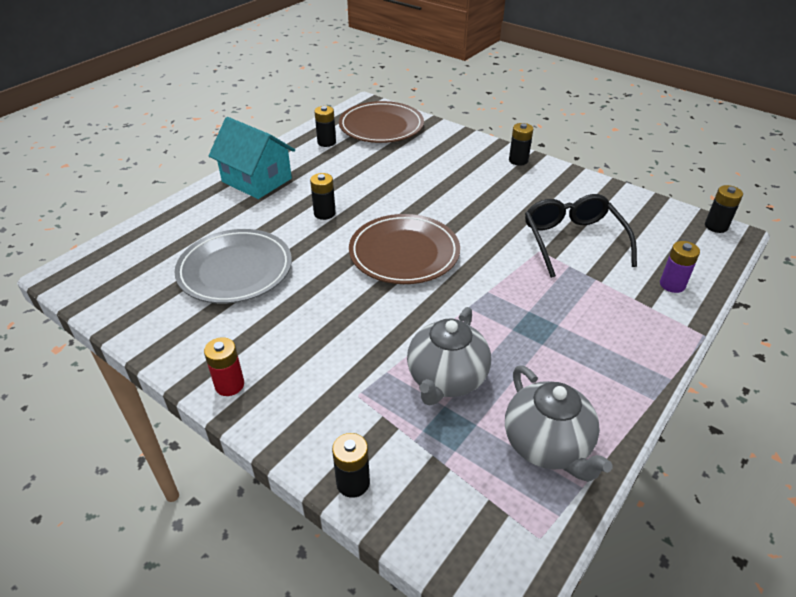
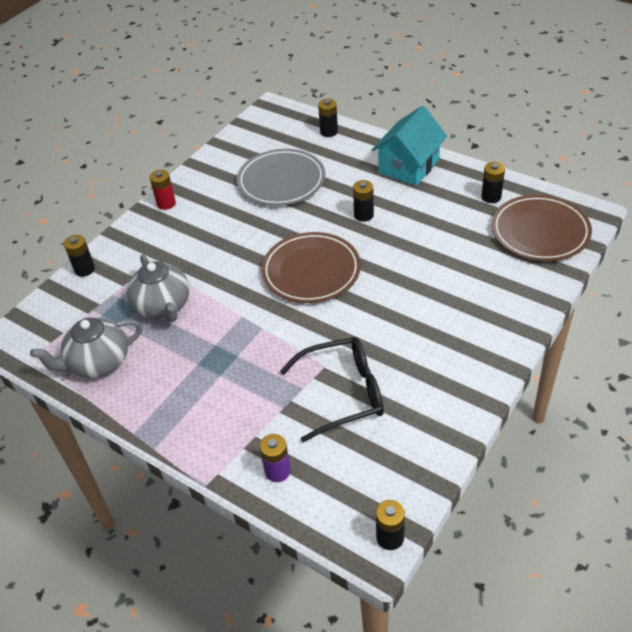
camera: 90 degrees right, 5 degrees up
grey teapot [407,307,491,406] -> grey teapot turned 135 degrees counterclockwise [127,254,189,322]
black battery [509,123,533,165] -> black battery moved to [318,99,338,137]

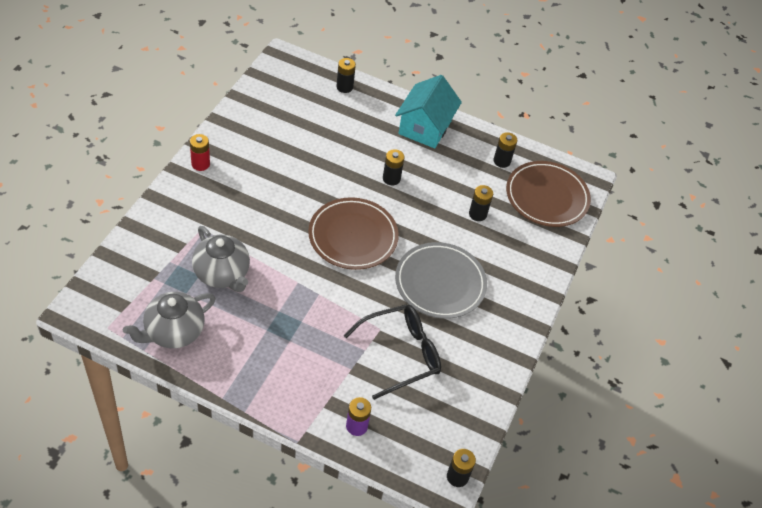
camera: 20 degrees left, 5 degrees up
black battery [64,235,95,277] -> black battery moved to [469,185,493,221]
grey plate [237,149,325,206] -> grey plate moved to [395,242,487,319]

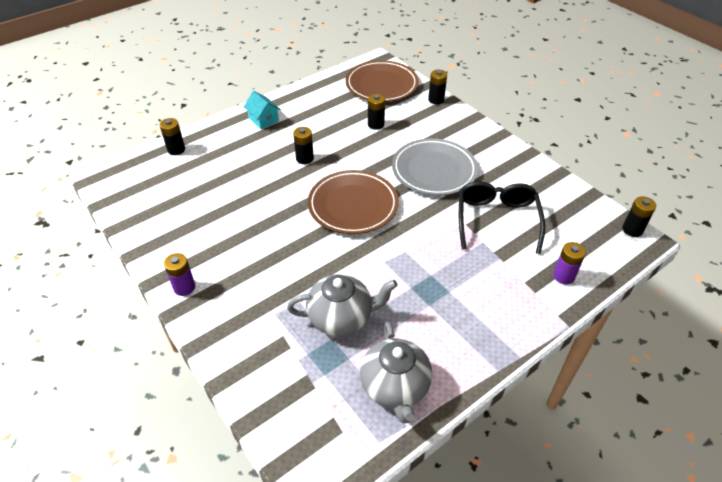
camera: 55 degrees left, 5 degrees down
red battery [190,134,210,171] -> purple battery [164,253,195,296]
turquoise house [395,75,462,148] -> turquoise house [244,91,281,129], size x0.56
black battery [494,132,517,168] -> black battery moved to [428,70,447,104]

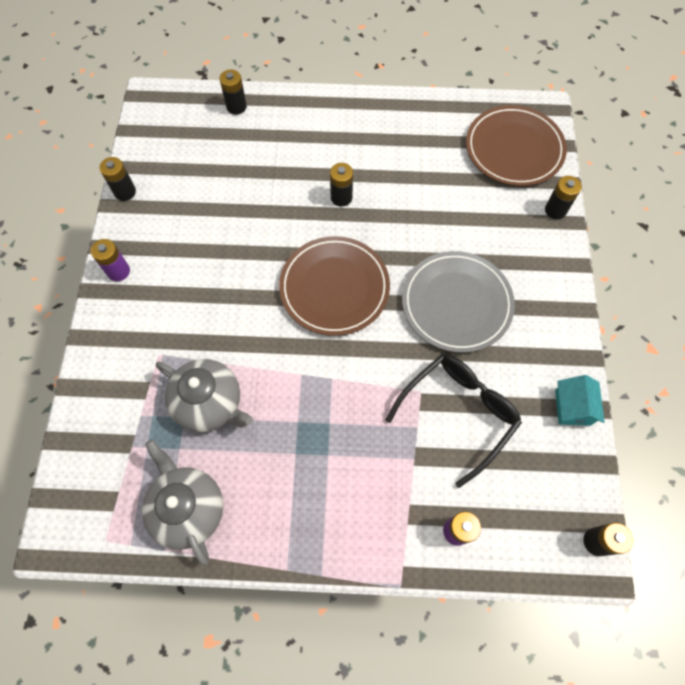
camera: 40 degrees right, 20 degrees up
turquoise house [244,91,281,129] -> turquoise house moved to [555,375,605,426]
grey teapot [360,322,432,424] -> grey teapot turned 120 degrees clockwise [142,439,223,566]
black battery [368,94,385,130] -> black battery moved to [100,157,136,201]

